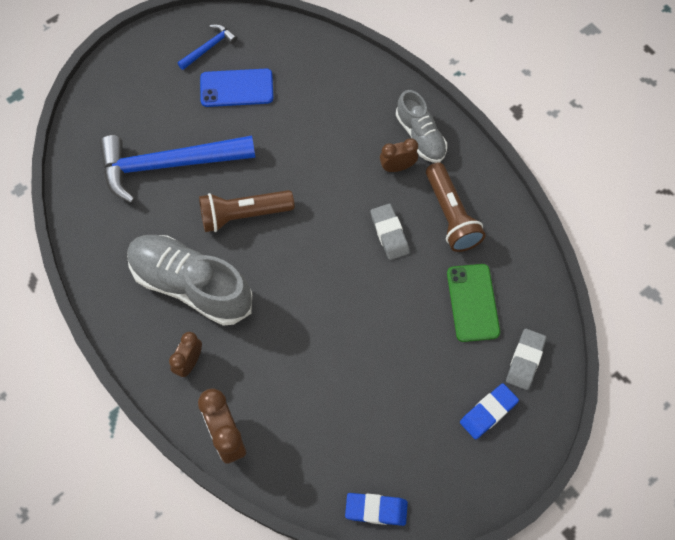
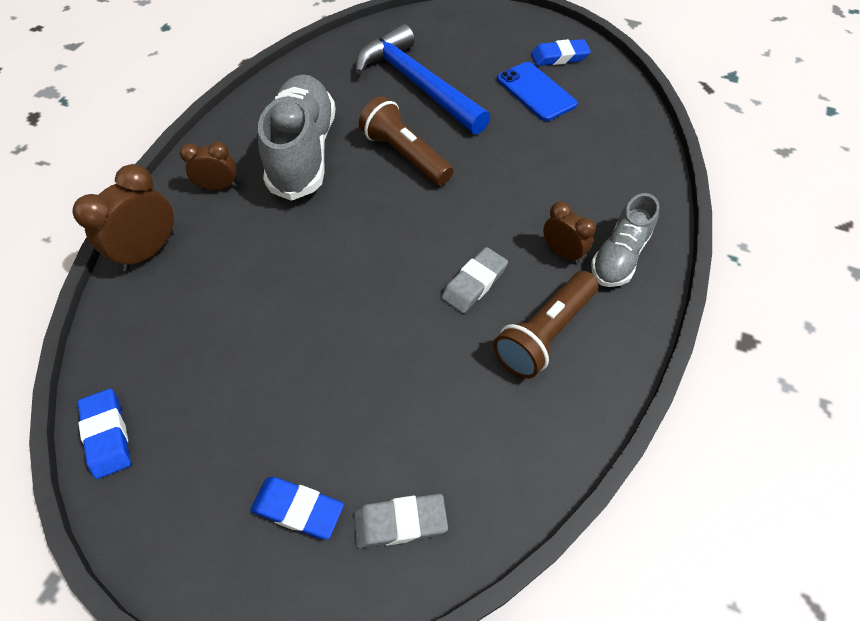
camera: 60 degrees right, 10 degrees down
blue hammer [177,24,237,70] -> blue eraser [531,39,591,66]
green phone [447,264,500,342] -> none

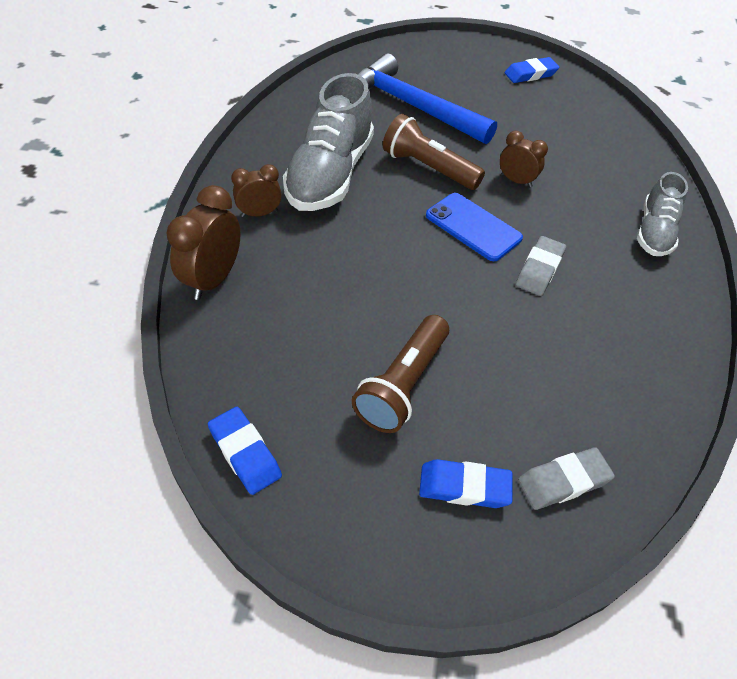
camera: 15 degrees left, 5 degrees down
grey shoe [258,74,336,201] -> grey shoe turned 150 degrees counterclockwise [283,73,374,211]
brown flashlight [493,271,598,379] -> brown flashlight moved to [352,315,449,433]
blue phone [497,62,577,121] -> blue phone moved to [426,193,523,261]
brown clock [543,202,596,264] -> brown clock moved to [500,131,548,187]

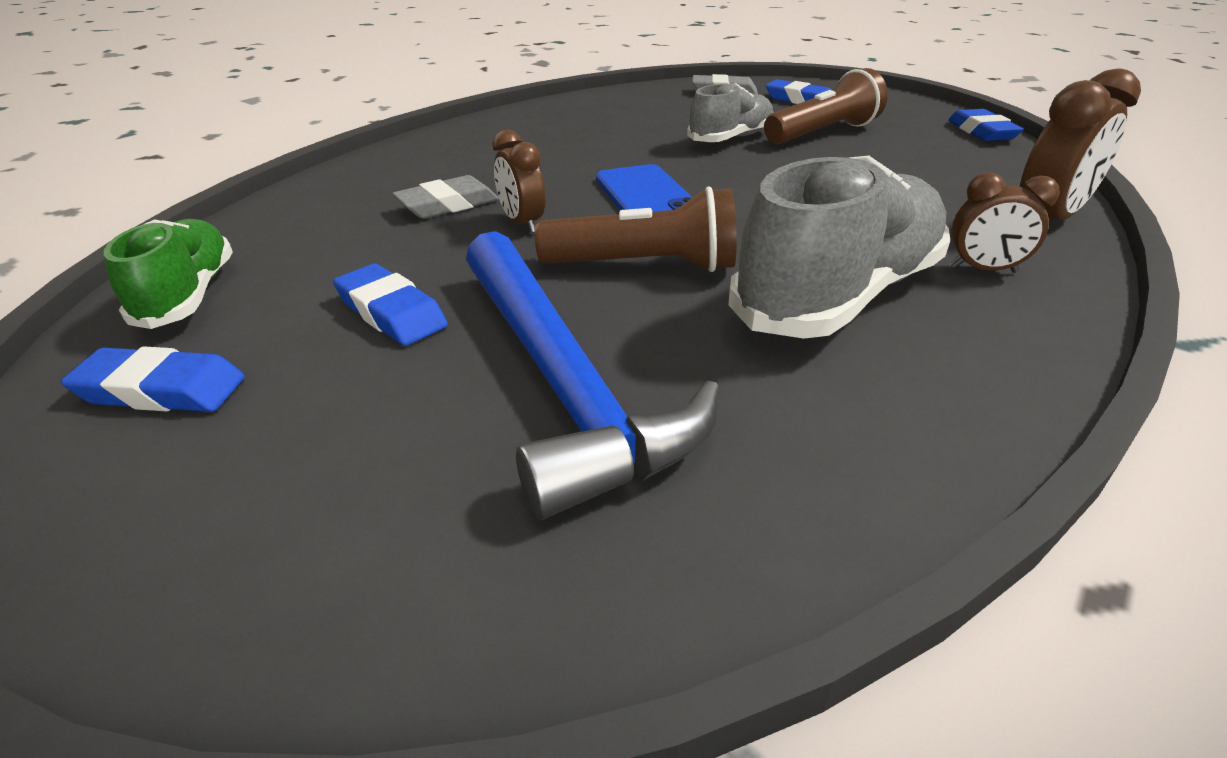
camera: 150 degrees left, 15 degrees down
brown flashlight [383,114,485,190] -> brown flashlight turned 60 degrees counterclockwise [535,186,736,272]
grey eraser [516,236,566,296] -> grey eraser moved to [392,175,499,219]
grey shoe [637,172,688,256] -> grey shoe moved to [687,83,773,142]
none -> green shoe [104,219,233,329]
none -> blue eraser [333,264,448,346]

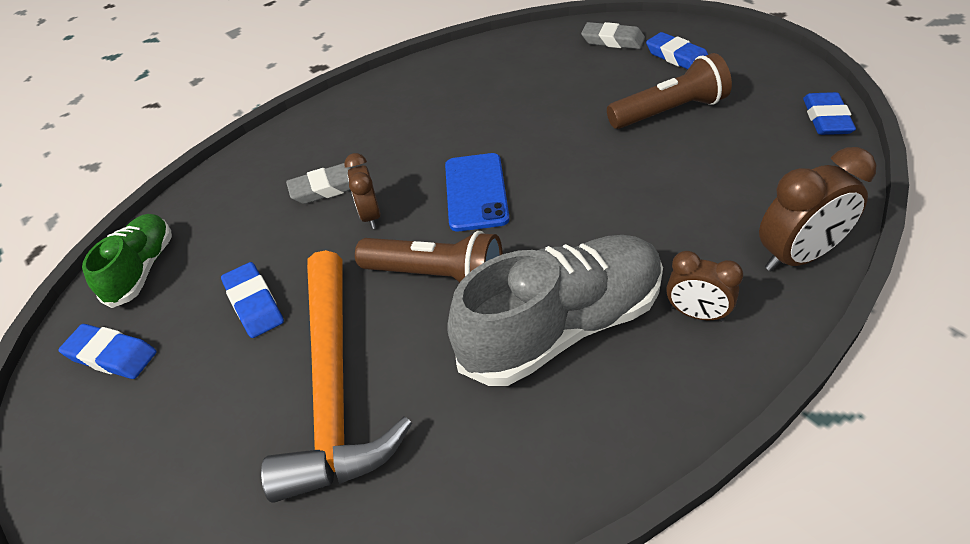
camera: 20 degrees right, 10 degrees up
blue hammer [466,231,720,520] -> orange hammer [261,250,412,503]
grey shoe [687,83,773,142] -> none

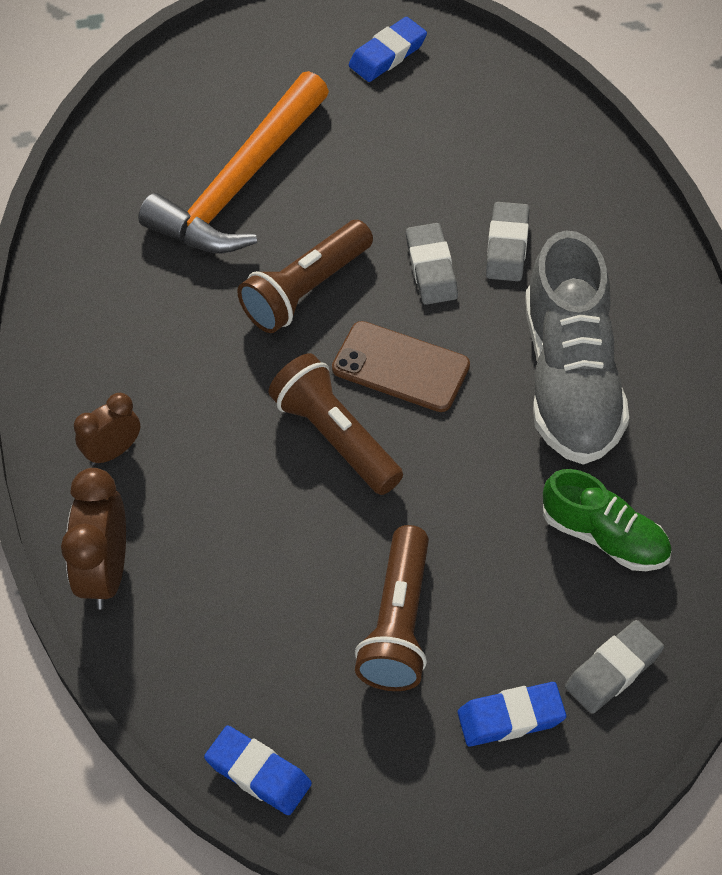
camera: 115 degrees right, 10 degrees up
green shoe [82,214,172,308] -> green shoe moved to [543,469,672,571]
blue eraser [221,262,284,338] -> none
orange hammer [261,250,412,503] -> orange hammer turned 75 degrees counterclockwise [138,71,329,253]
brown clock [344,153,381,229] -> grey eraser [406,223,458,305]
blue phone [445,153,510,231] -> brown phone [332,321,470,412]
grey shoe [447,235,663,386] -> grey shoe moved to [525,230,629,465]
none -> brown flashlight [269,353,403,495]

